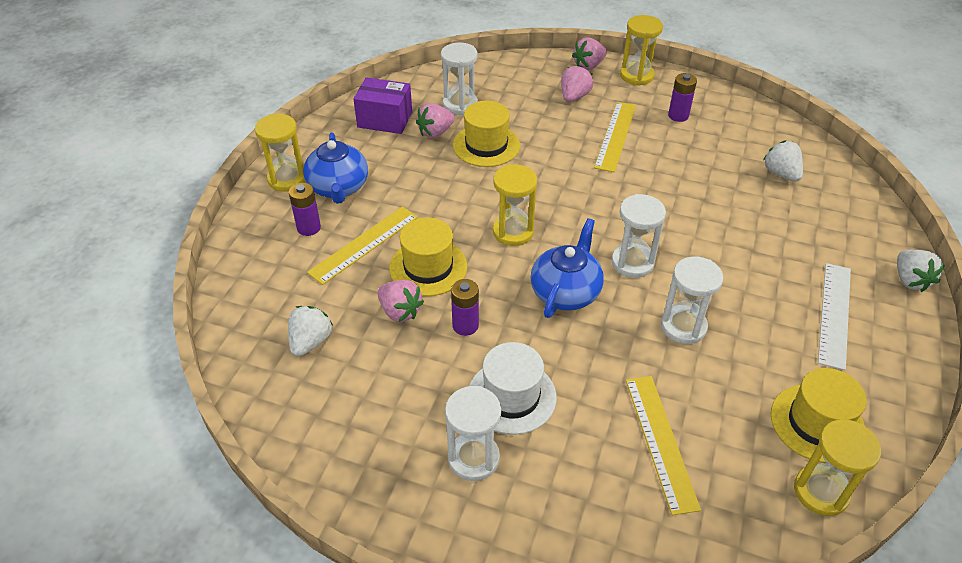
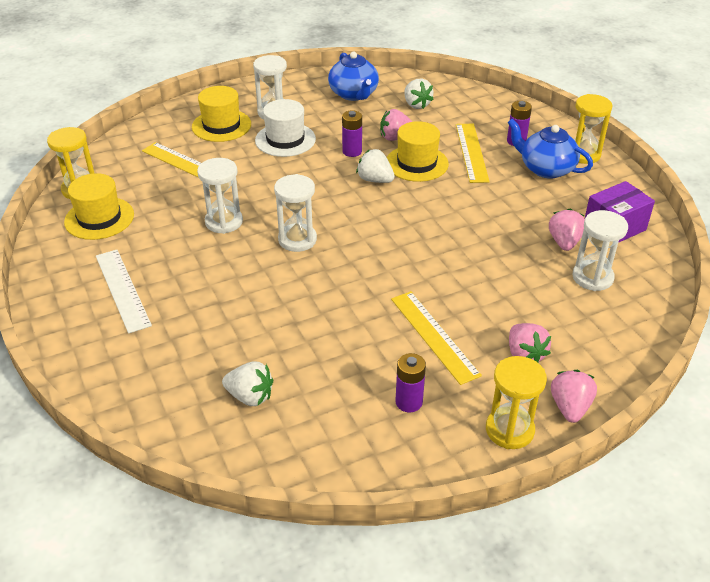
camera: 135 degrees right, 5 degrees down
yellow hat [453,100,520,167] -> yellow hat moved to [192,86,251,142]
yellow hourglass [493,164,537,246] -> none
blue teapot [531,218,604,318] -> blue teapot moved to [328,51,379,101]
white strawberry [897,250,945,292] -> white strawberry moved to [356,149,395,183]

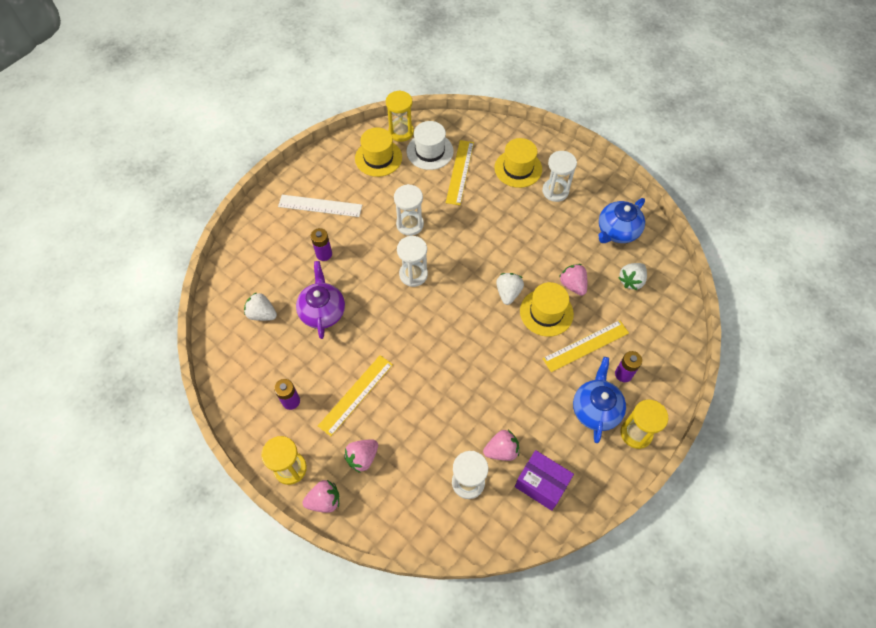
camera: 65 degrees right, 20 degrees up
white ruler [96,250,152,334] -> white ruler turned 60 degrees clockwise [278,195,362,217]
white strawberry [222,361,273,406] -> white strawberry turned 120 degrees clockwise [244,292,277,321]
white hat [255,99,316,157] -> white hat moved to [407,121,454,170]
purple battery [342,111,362,157] -> purple battery moved to [311,228,332,261]
none -> purple teapot [296,261,345,339]

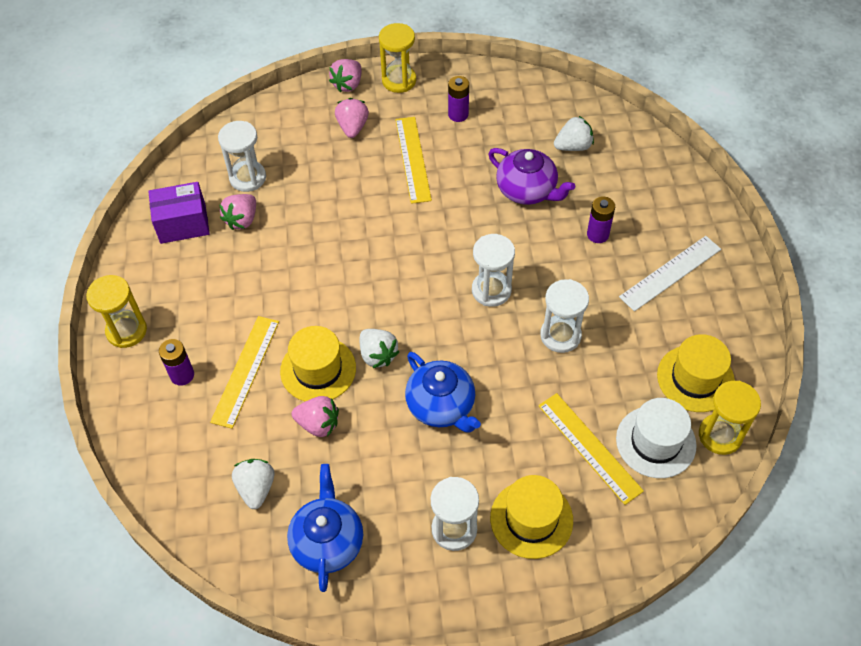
camera: 135 degrees right, 5 degrees down
blue teapot [573,357,626,443] -> blue teapot moved to [405,352,481,433]

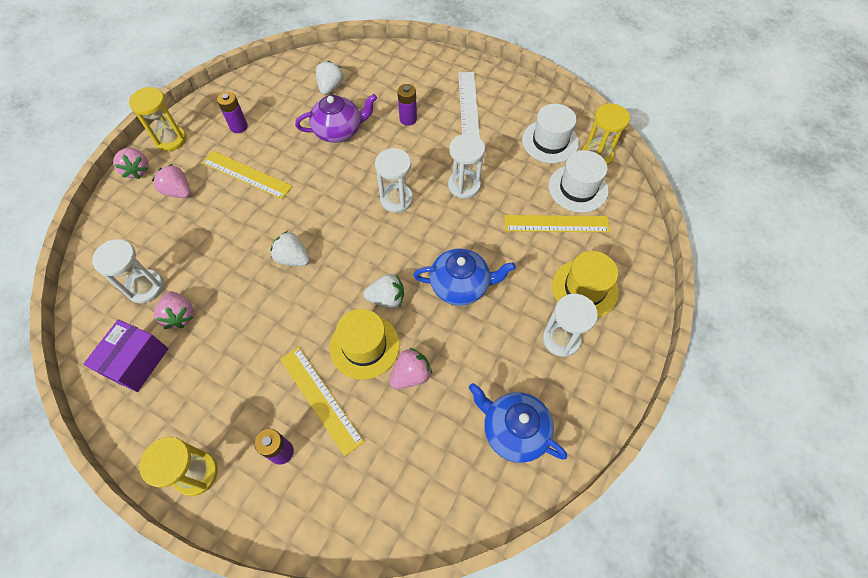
camera: 55 degrees left, 5 degrees up
white strawberry [232,459,274,509] -> white strawberry moved to [270,231,310,266]
yellow hat [657,334,735,412] -> white hat [522,104,579,163]

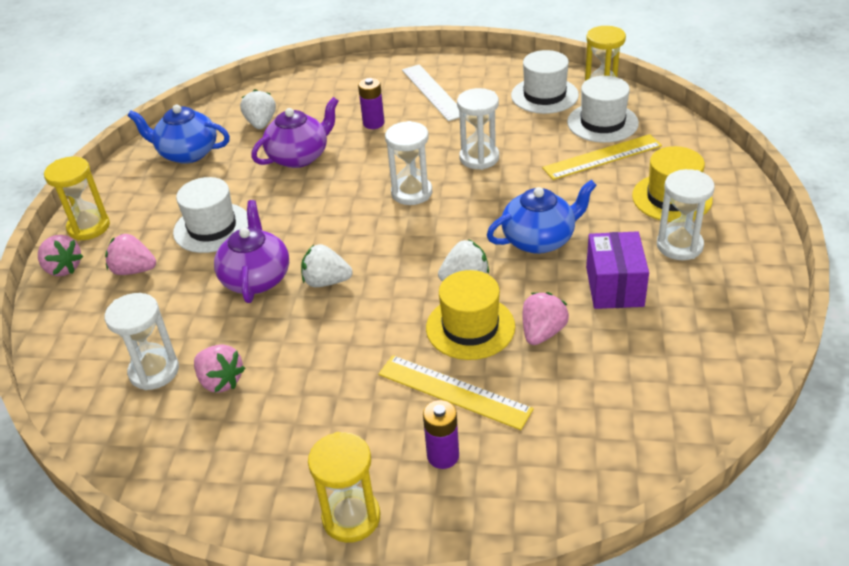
camera: 20 degrees left, 20 degrees down
purple box [84,320,169,392] -> purple box moved to [586,231,649,309]
yellow ruler [202,151,292,199] -> white hat [173,177,248,253]
purple battery [217,92,248,133] -> none
blue teapot [469,383,567,463] -> blue teapot moved to [128,105,230,164]
none -> purple teapot [214,200,289,303]

